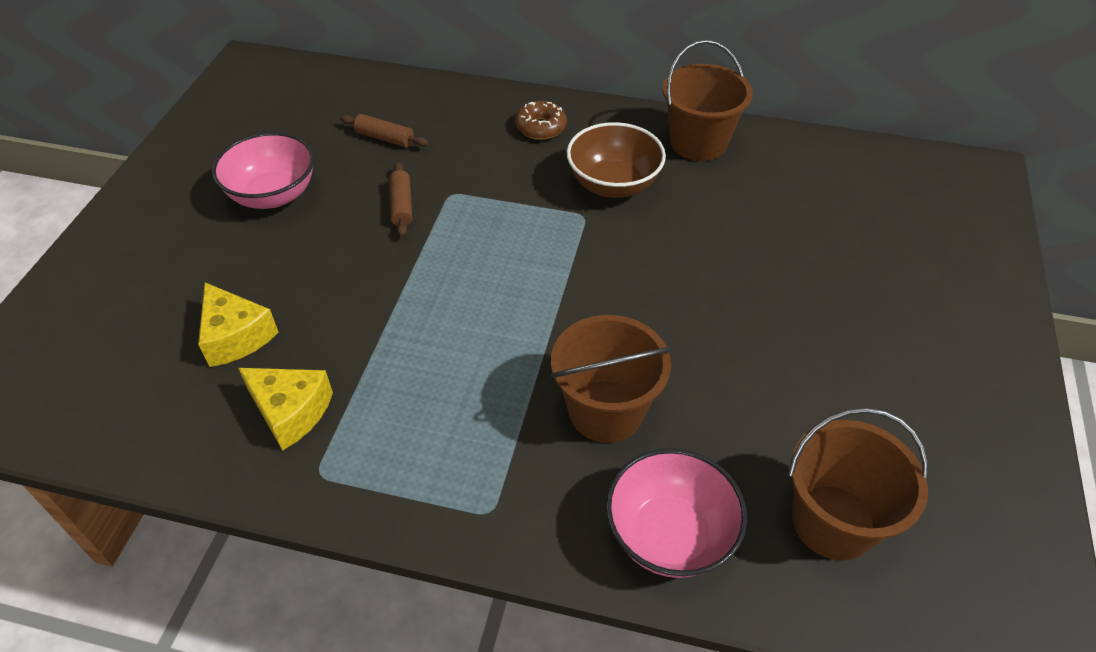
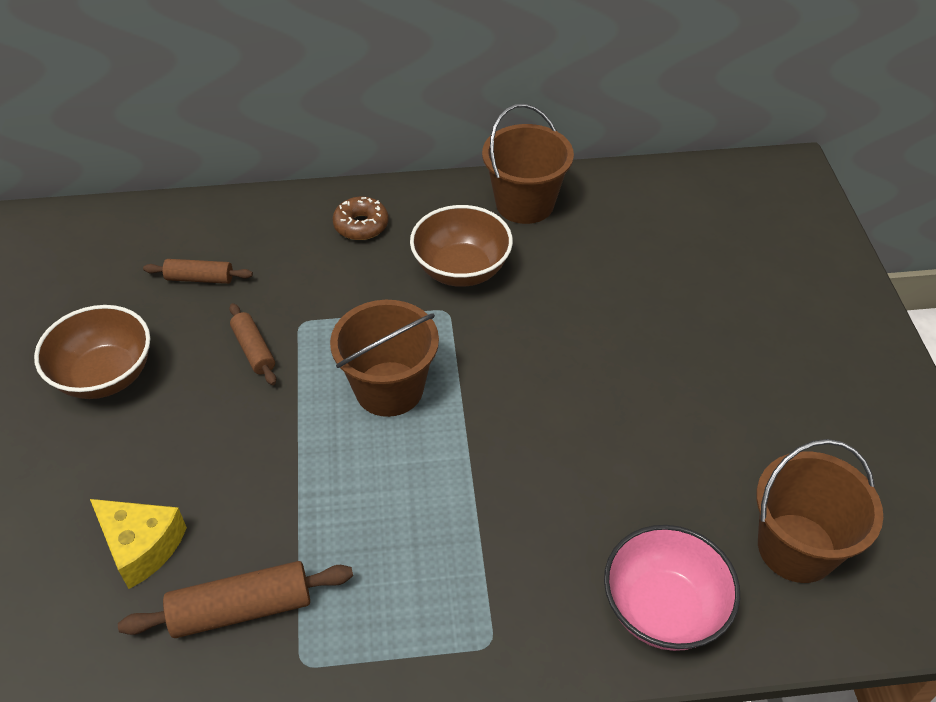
camera: 20 degrees left, 0 degrees up
pink bowl [212,132,314,209] -> brown bowl [34,305,150,399]
yellow cheese [238,368,333,451] -> brown rolling pin [118,561,353,638]
brown bucket [551,315,672,443] -> brown bucket moved to [330,300,439,417]

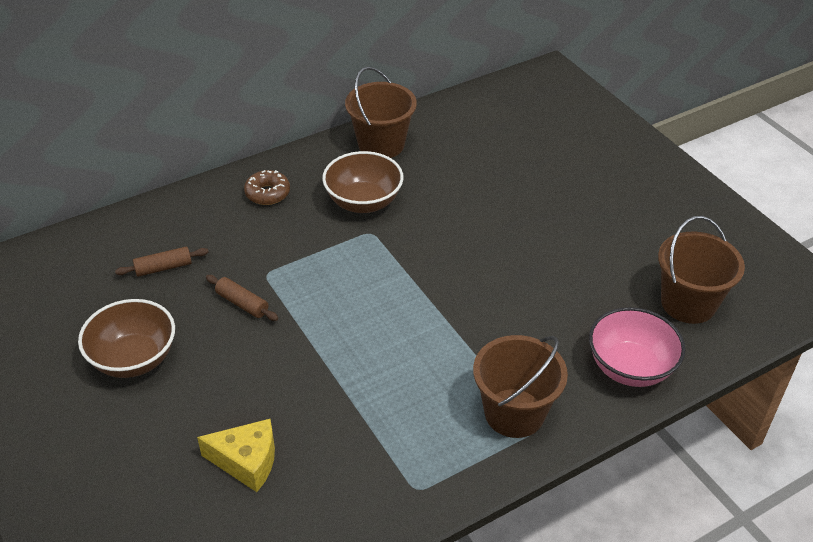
camera: 25 degrees left, 5 degrees down
brown rolling pin [118,561,353,638] -> none
brown bucket [330,300,439,417] -> brown bucket moved to [473,335,568,438]

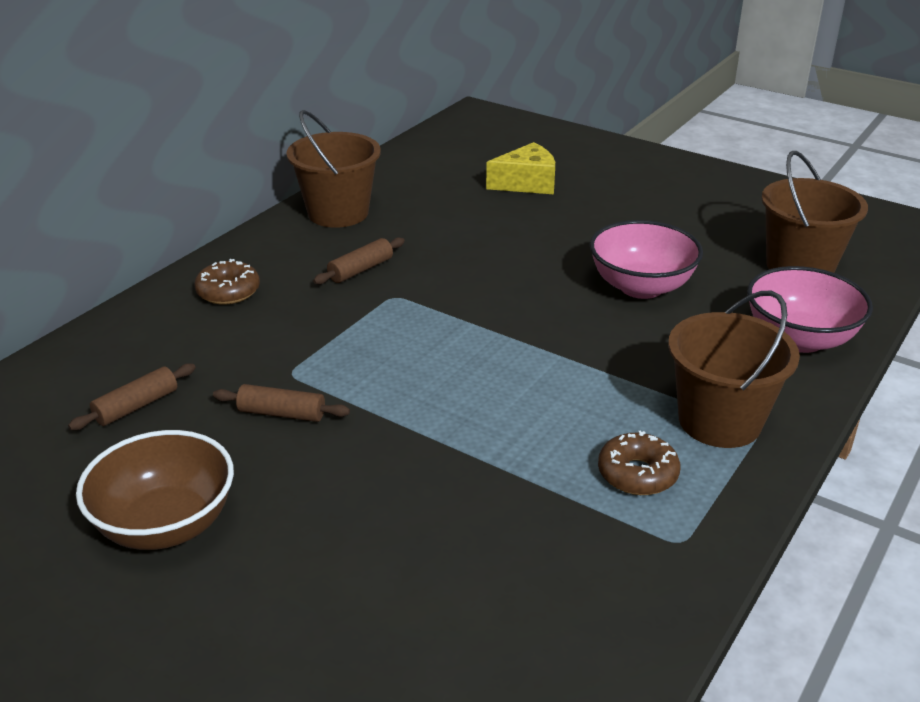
camera: 25 degrees left, 10 degrees down
yellow cheese [197,419,275,492] -> yellow cheese moved to [486,142,555,194]
brown bowl [322,151,403,213] -> brown rolling pin [313,237,405,284]
none -> pink bowl [590,220,703,299]
none -> brown donut [598,431,680,495]

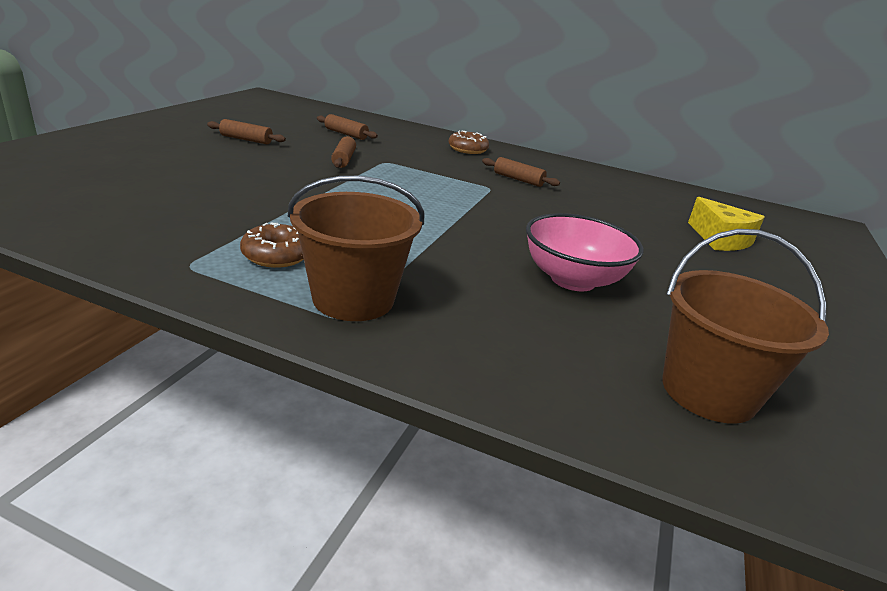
camera: 75 degrees right, 5 degrees down
brown bowl [76,430,234,550] -> brown rolling pin [207,119,286,144]
brown bucket [286,110,381,228] -> none
pink bowl [747,266,873,353] -> none

